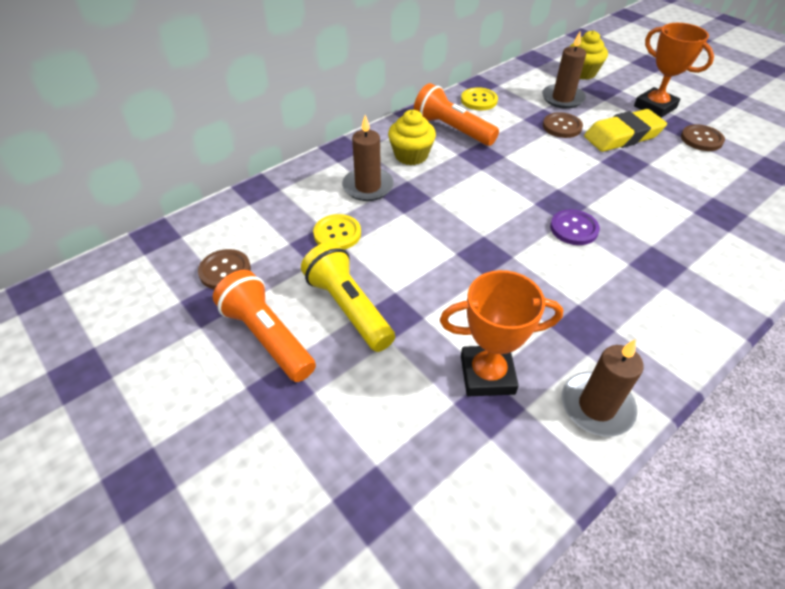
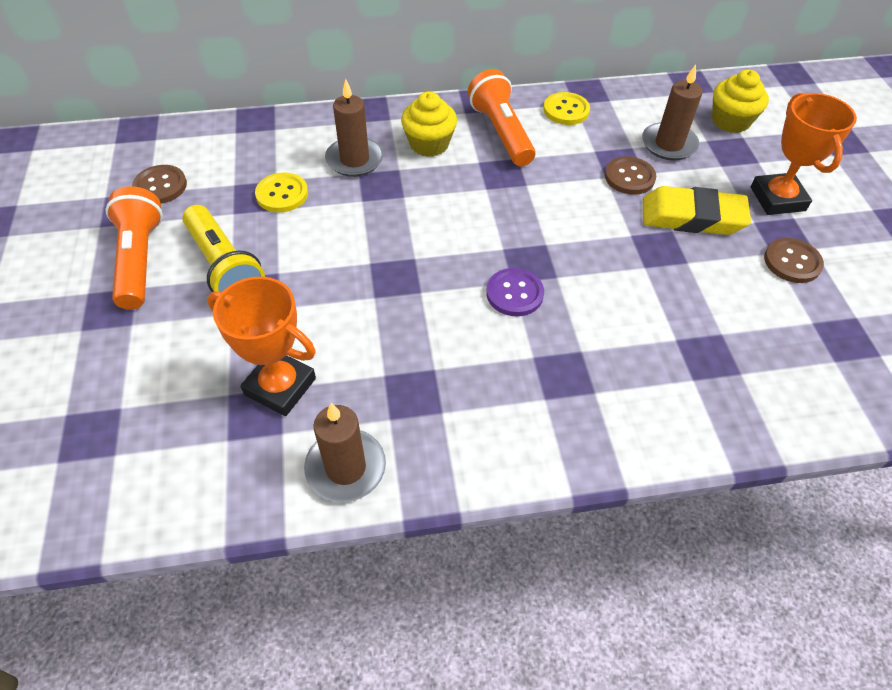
camera: 30 degrees right, 5 degrees up
yellow flashlight [301,242,395,352] -> yellow flashlight turned 150 degrees clockwise [183,205,265,292]

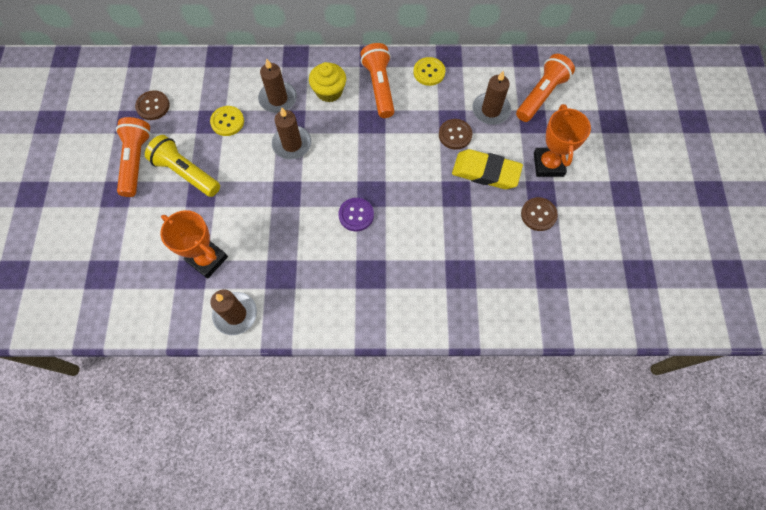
camera: 10 degrees right, 15 degrees up
yellow flashlight [183,205,265,292] -> yellow flashlight turned 150 degrees clockwise [145,135,220,197]
yellow cupcake [712,69,769,133] -> orange flashlight [516,54,575,122]
none -> brown candle [272,107,311,159]

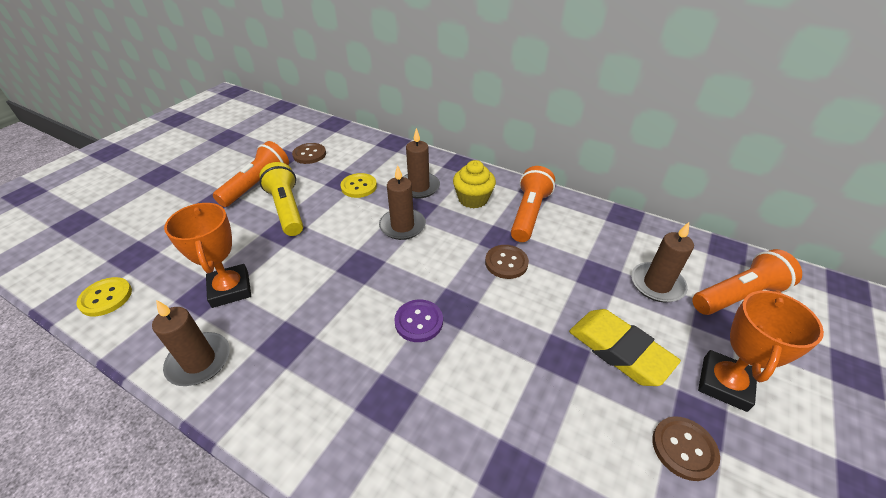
camera: 30 degrees right, 25 degrees down
yellow button [413,57,446,86] -> yellow button moved to [76,277,132,316]
brown button [439,119,472,150] -> brown button moved to [485,245,529,279]

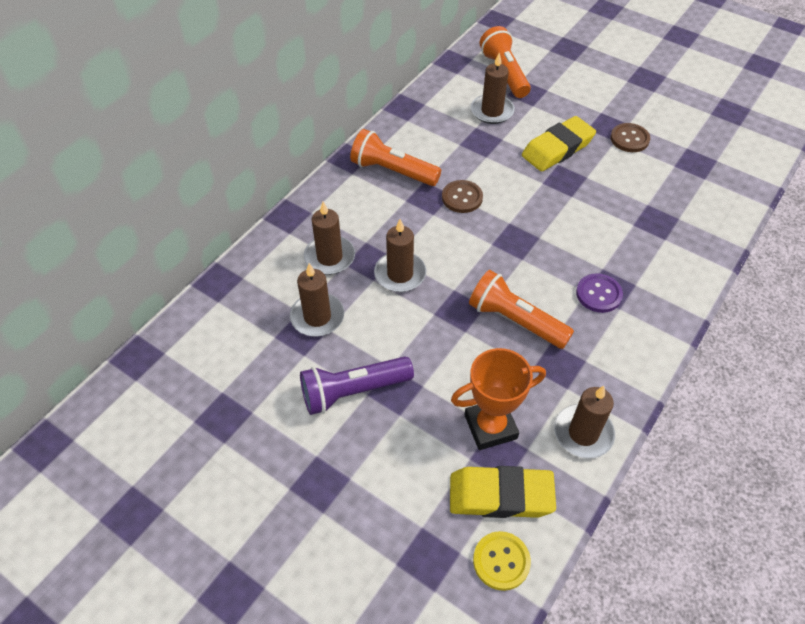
camera: 85 degrees left, 10 degrees up
orange flashlight [213,141,289,207] -> orange flashlight moved to [469,270,574,349]
yellow flashlight [259,162,303,236] -> purple flashlight [300,357,414,415]
brown button [292,143,326,164] -> none
yellow button [340,173,377,198] -> brown candle [290,263,344,336]
purple button [394,299,443,342] -> purple button moved to [576,273,623,313]
yellow cupcake [453,160,496,208] -> none
orange trophy [698,290,824,412] -> none
none -> yellow eraser [450,466,556,518]

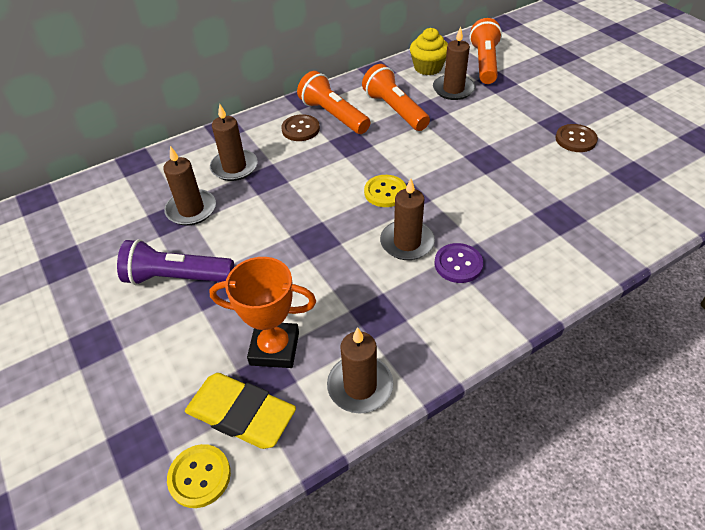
camera: 25 degrees right, 5 degrees down
brown candle [374,219,426,292] -> brown candle moved to [380,178,435,260]
brown button [442,180,483,213] -> brown button moved to [281,114,320,141]
orange flashlight [469,270,574,349] -> orange flashlight moved to [362,64,430,131]
yellow eraser [522,116,596,172] -> none
none -> yellow button [364,175,407,207]
none -> yellow cupcake [410,28,448,75]

